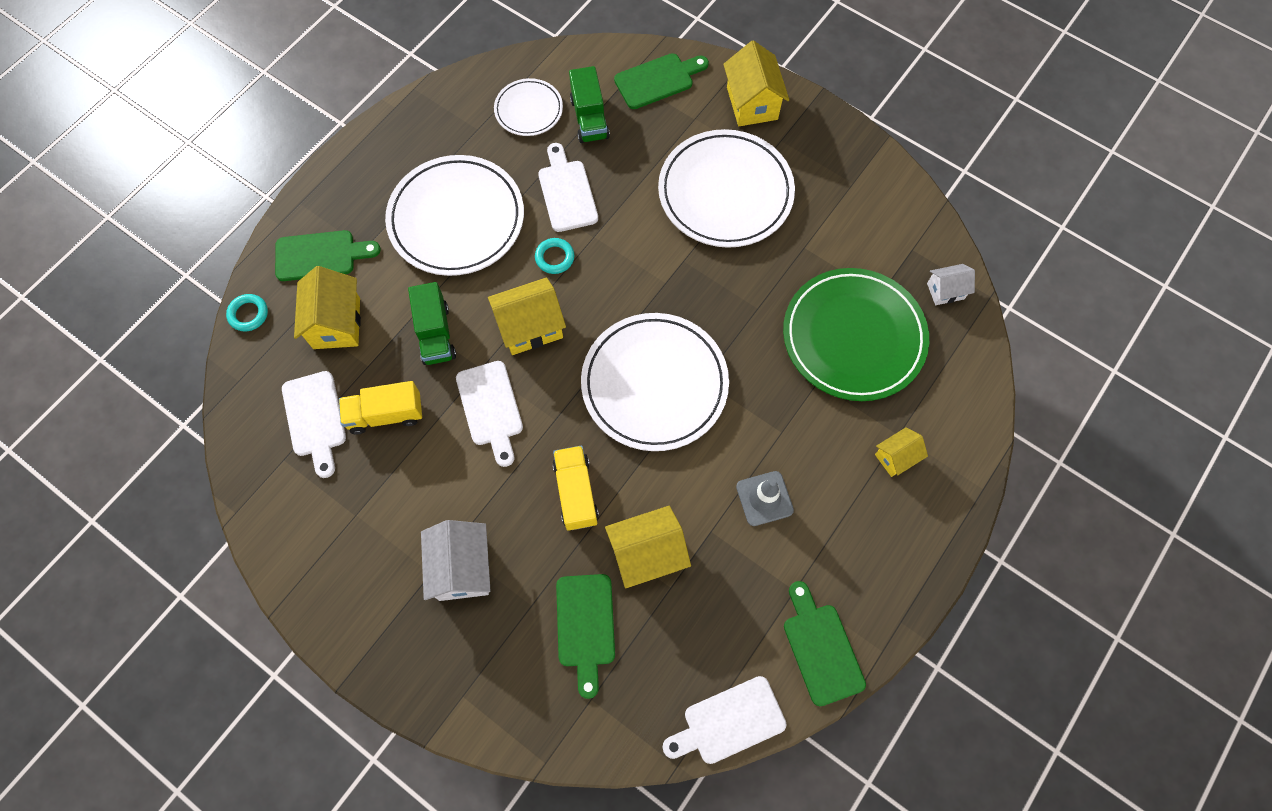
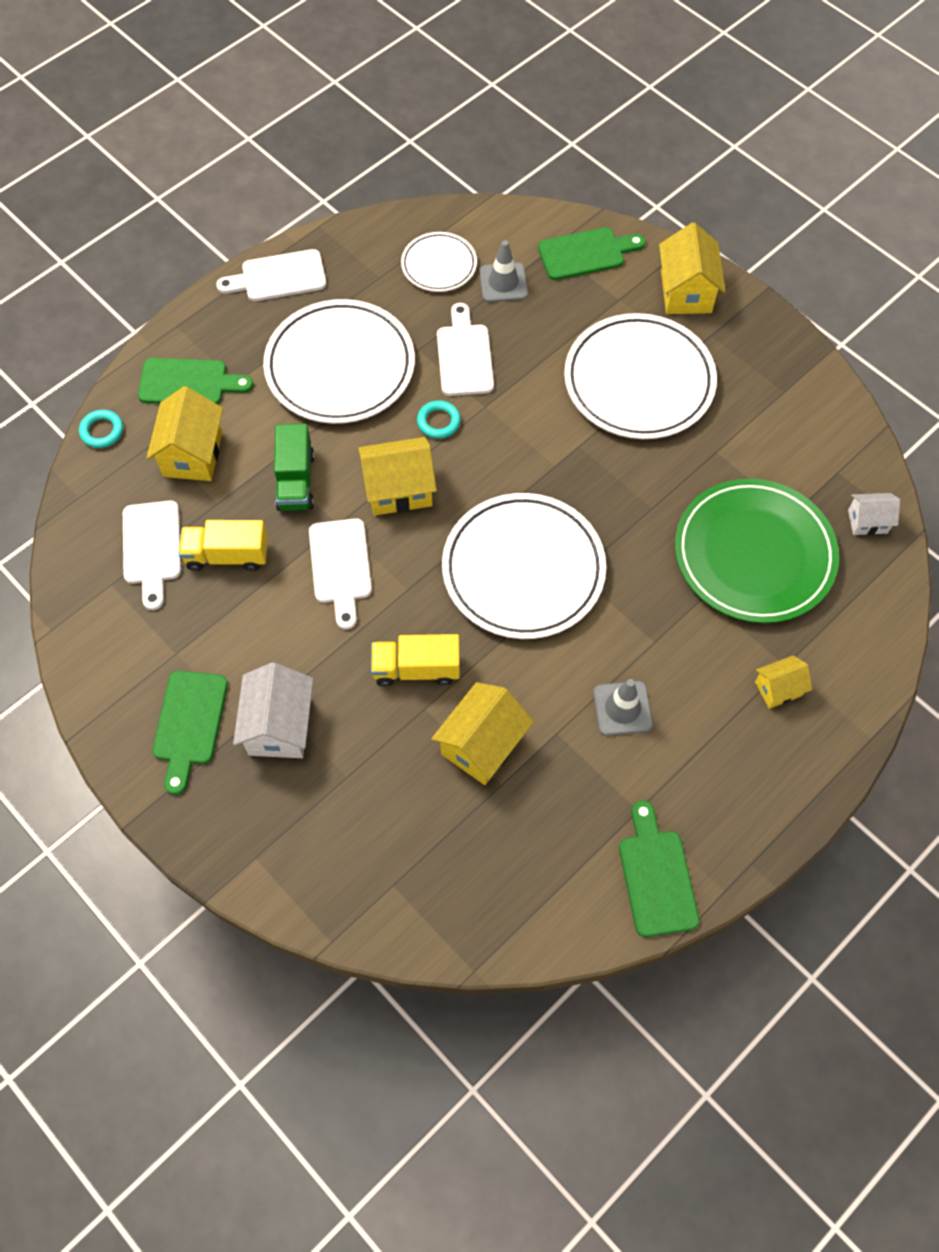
camera: 10 degrees right, 5 degrees down
yellow truck [552,446,599,531] -> yellow truck turned 90 degrees counterclockwise [371,634,460,687]
green cutting board [556,574,615,699] -> green cutting board moved to [152,670,228,795]
green truck [569,66,610,143] -> grey traffic cone [479,240,528,302]
yellow house [605,506,691,588] -> yellow house turned 45 degrees counterclockwise [431,682,534,785]
white cutting board [663,676,787,764] -> white cutting board moved to [216,249,326,301]

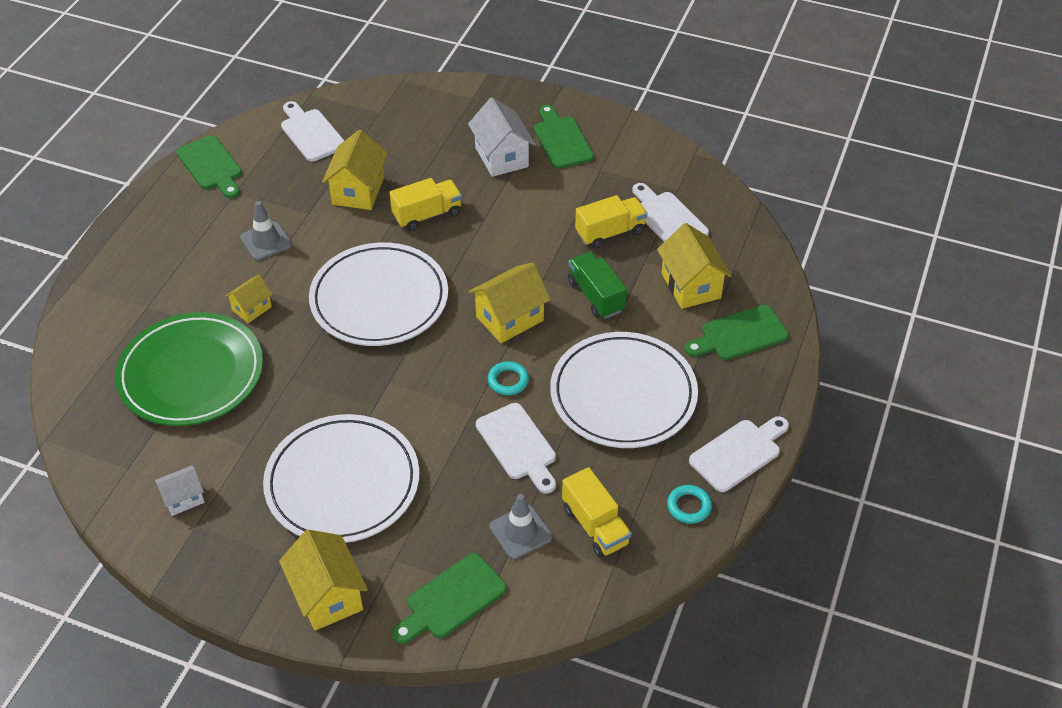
camera: 155 degrees right, 15 degrees down
turquoise ring [79,410,123,448] -> turquoise ring moved to [667,485,712,524]
white cutting board [309,518,372,630] -> white cutting board moved to [281,101,344,162]
white plate [401,232,477,292] -> yellow truck [562,467,632,558]
yellow house [755,655,813,709] -> yellow house moved to [225,275,273,323]
white house [848,493,900,535] -> white house moved to [155,466,205,516]

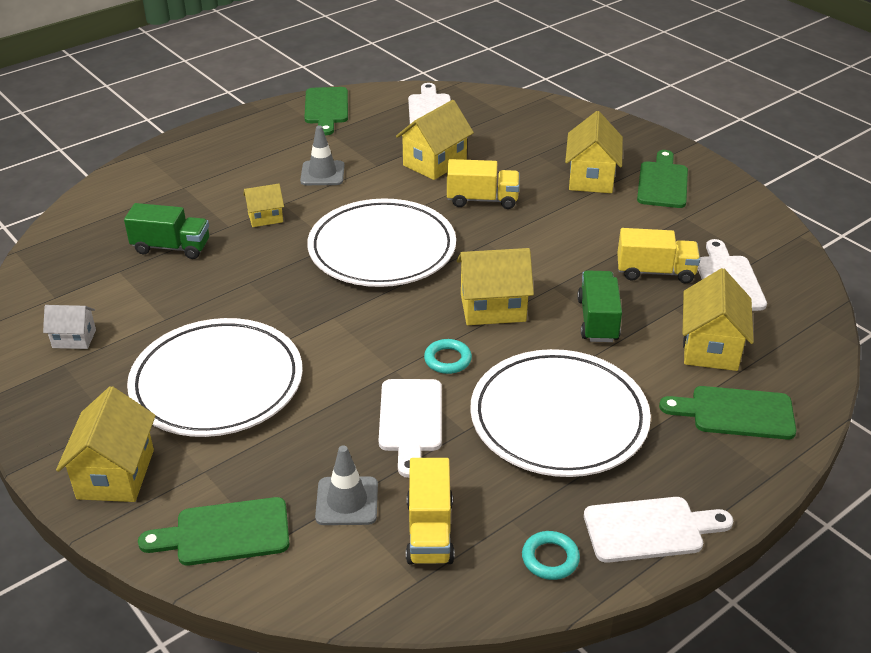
camera: 30 degrees right, 10 degrees down
green plate [115,312,263,426] -> green truck [124,203,209,259]
white house [468,97,535,177] -> yellow house [565,111,623,193]

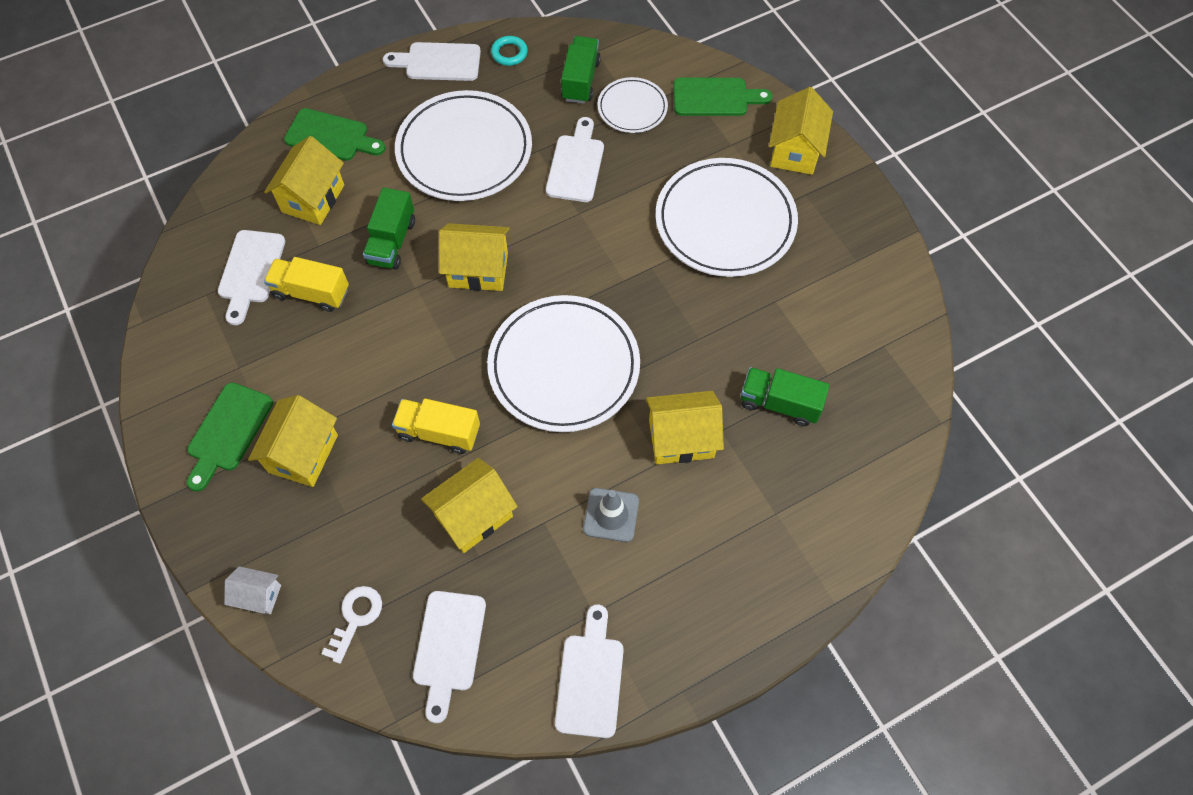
camera: 170 degrees left, 25 degrees up
white house [43,305,96,349] -> white house moved to [224,566,281,614]
yellow house [243,184,284,227] -> yellow house [646,391,724,464], size x1.72
green cutting board [304,87,348,135] -> white cutting board [555,604,624,738]
grey traffic cone [315,445,378,525] -> white plate [598,77,668,133]
yellow truck [406,458,454,565] -> green truck [561,36,601,104]
turquoise ring [424,339,472,374] -> none
none -> white key [321,586,382,664]

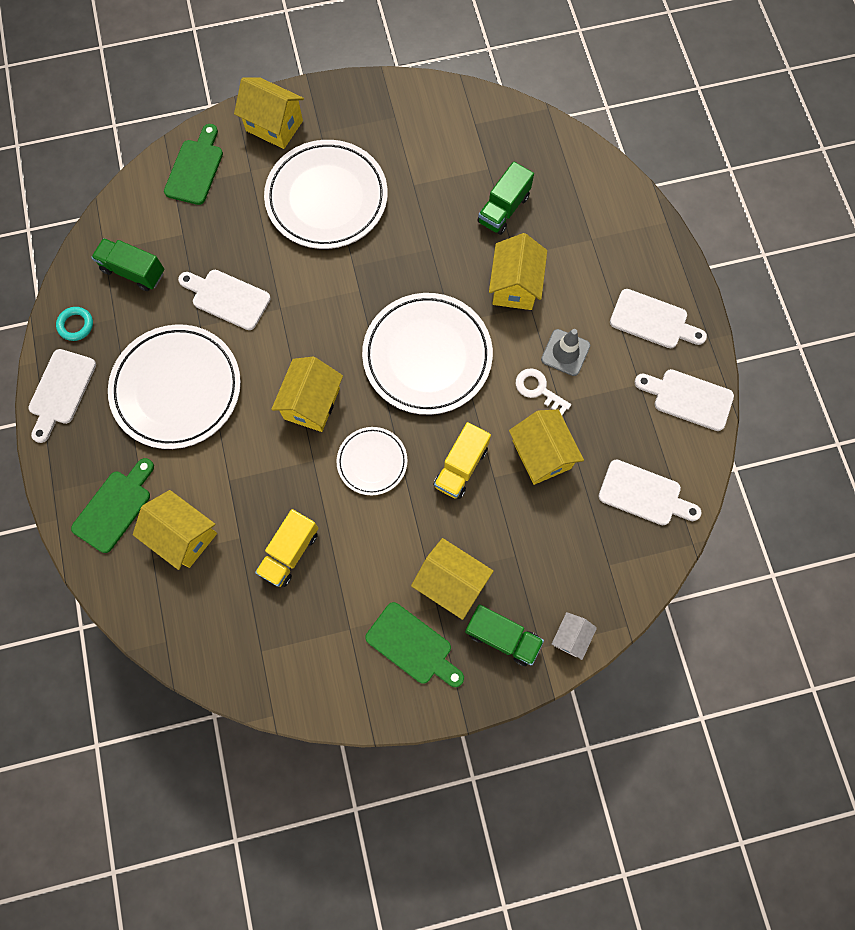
camera: 75 degrees left, 10 degrees up
white cutting board [218,230,285,325] -> white cutting board moved to [610,289,707,348]
white key [321,586,382,664] -> white key moved to [516,368,571,415]
green truck [363,188,415,269] -> green truck moved to [465,604,544,666]
white plate [598,77,668,133] -> white plate moved to [337,427,407,495]

